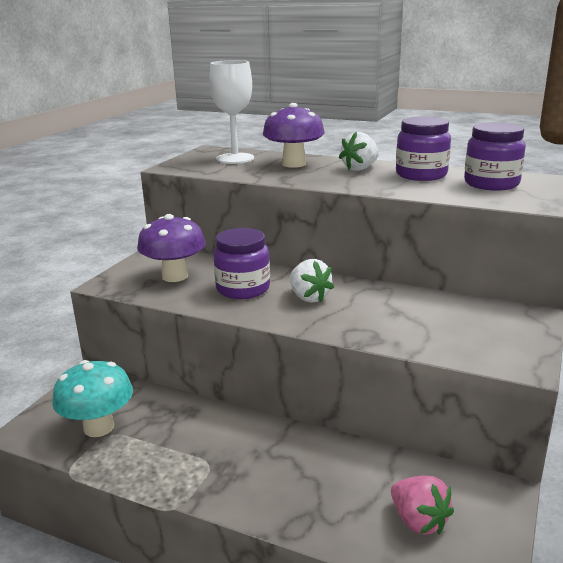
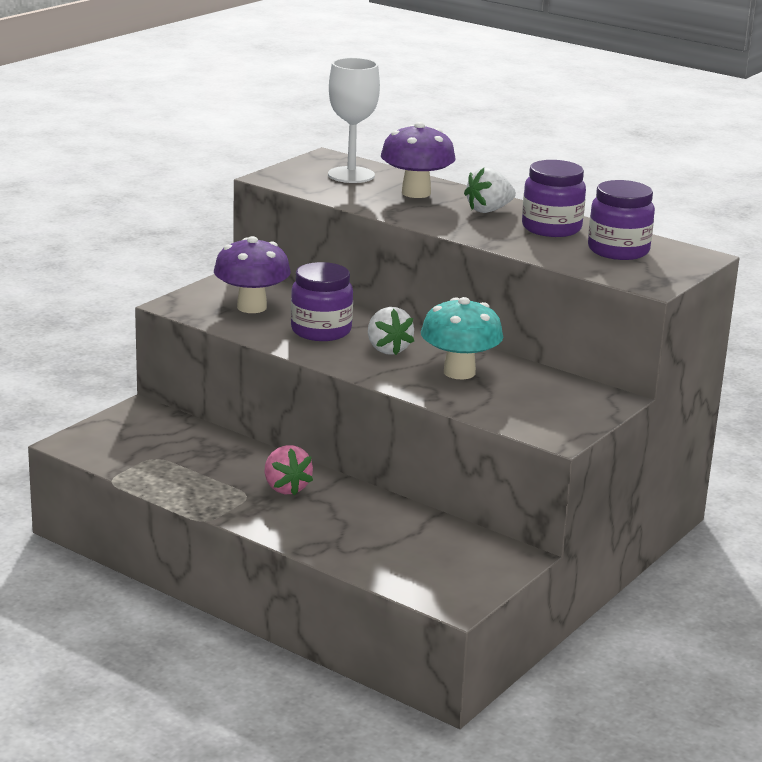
camera: 10 degrees right, 0 degrees up
turquoise mushroom [52,360,133,437] -> turquoise mushroom moved to [421,297,503,379]
pink strawberry [391,476,454,535] -> pink strawberry moved to [264,445,313,496]

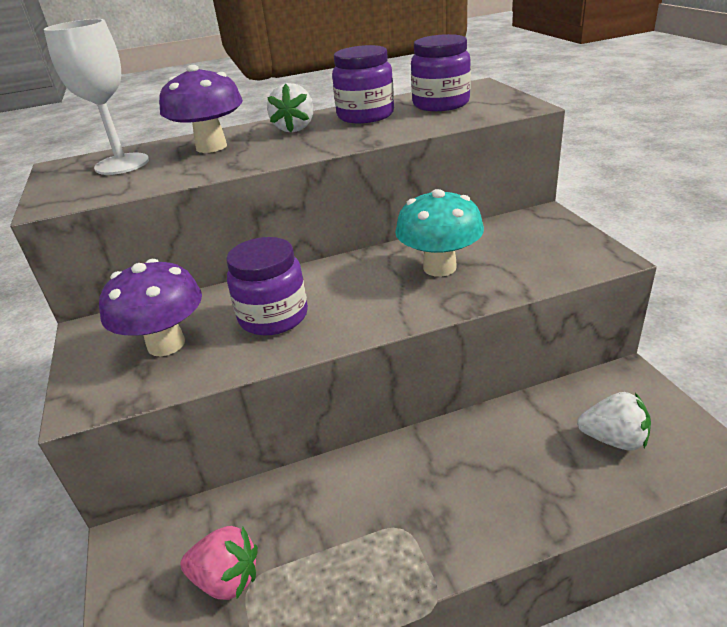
camera: 50 degrees left, 10 degrees up
pink strawberry [264,445,313,496] -> pink strawberry moved to [180,526,258,600]
white strawberry [368,307,414,355] -> white strawberry moved to [577,392,651,451]

